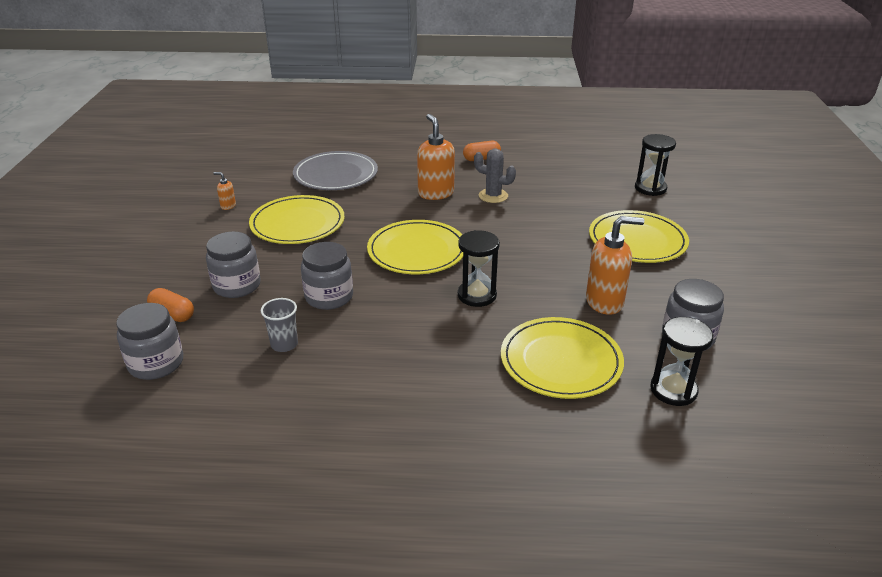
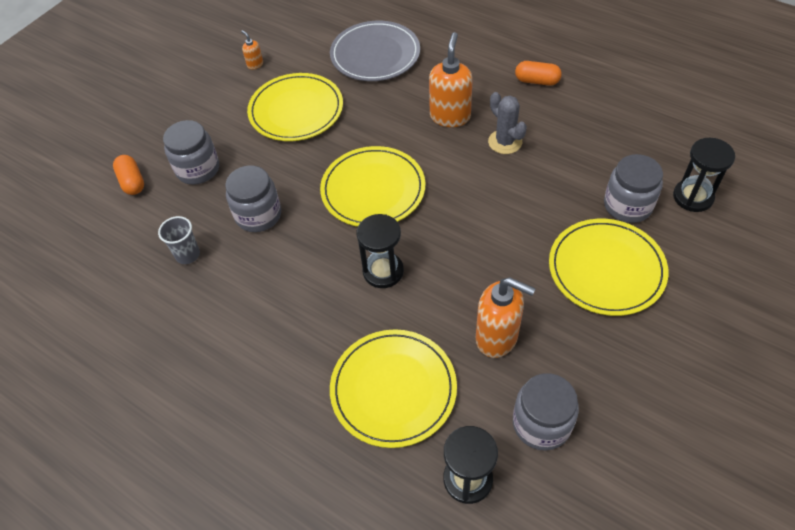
camera: 35 degrees right, 20 degrees up
grey jar [116,303,183,380] -> grey jar moved to [604,154,663,223]

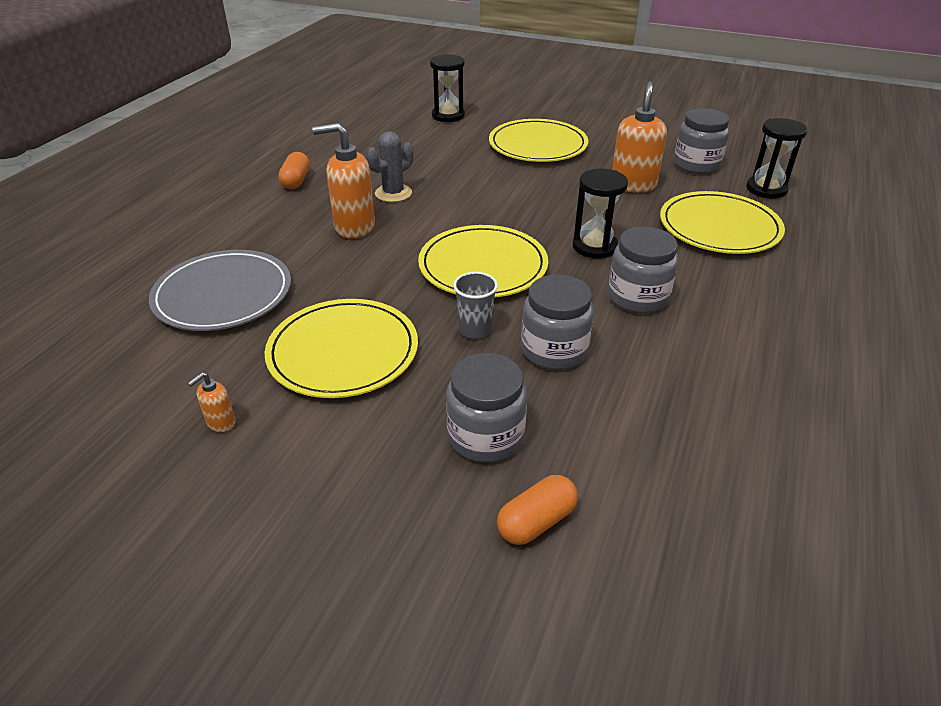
camera: 105 degrees left, 15 degrees down
grey cup [158,216,200,264] -> grey cup moved to [453,272,498,339]
grey jar [604,154,663,223] -> grey jar moved to [608,227,678,314]

